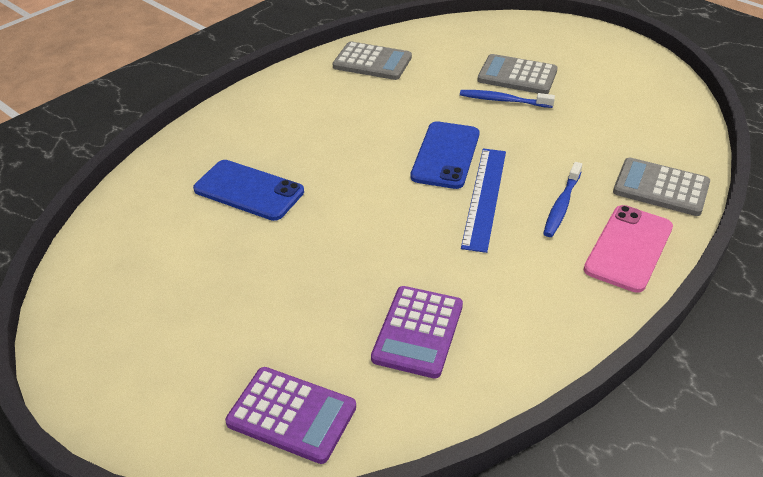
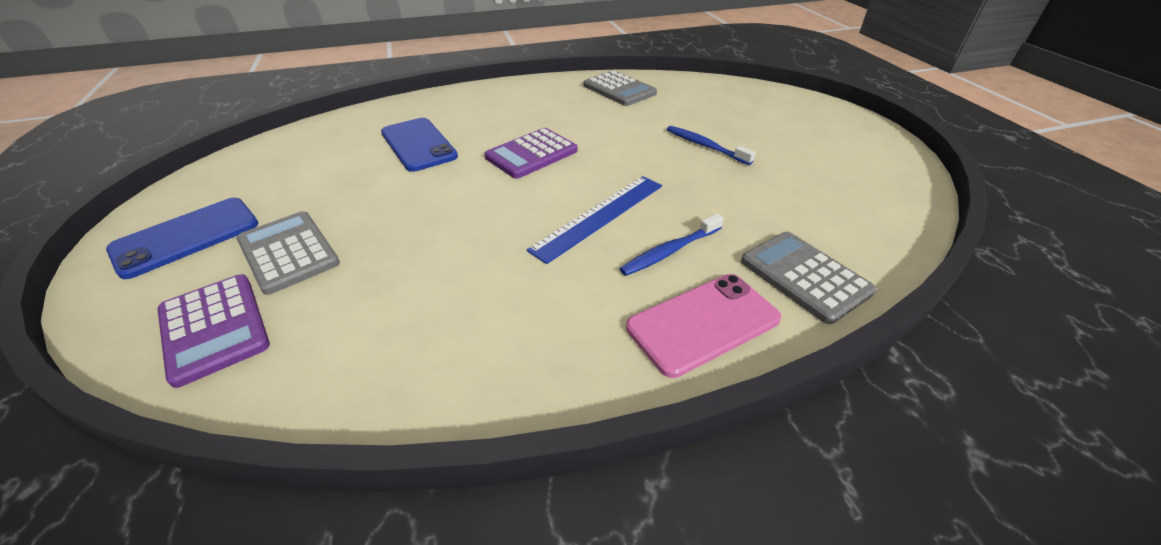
camera: 30 degrees right, 0 degrees up
purple calculator [371,286,463,379] -> purple calculator moved to [485,128,577,179]
blue phone [410,121,480,189] -> blue phone moved to [106,198,259,279]
grey calculator [477,54,558,94] -> grey calculator moved to [236,211,340,295]

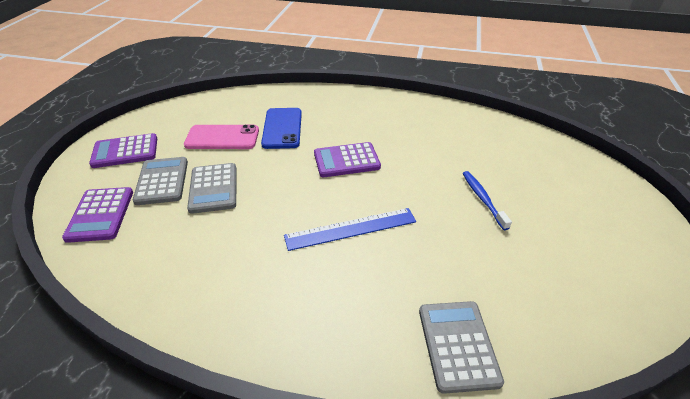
camera: 30 degrees right, 0 degrees up
blue phone [106,198,259,279] -> purple calculator [89,133,157,168]
grey calculator [584,70,657,106] -> grey calculator moved to [187,163,237,214]
blue toothbrush [620,213,724,276] -> none
pink phone [626,274,782,378] -> pink phone moved to [184,124,259,149]

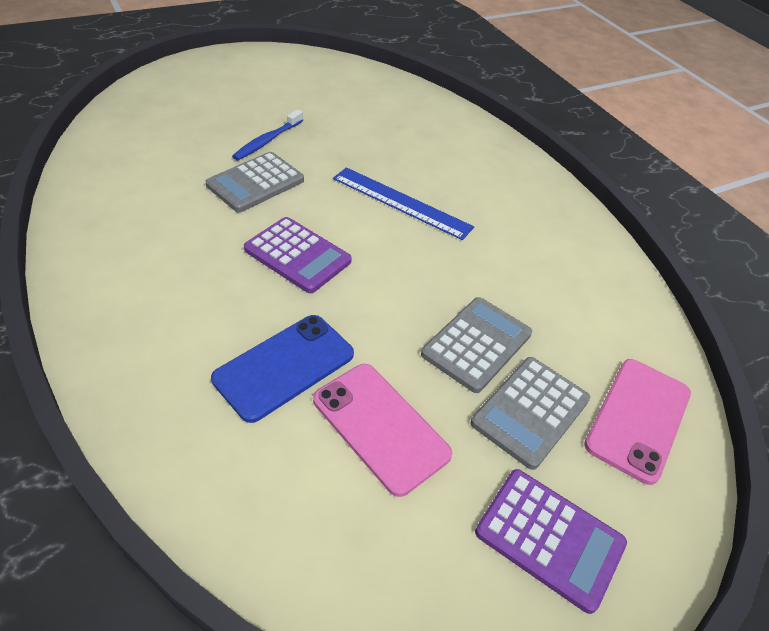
camera: 135 degrees left, 5 degrees up
purple calculator [62,187,133,243] -> pink phone [584,359,691,485]
grey calculator [419,301,504,394] -> grey calculator moved to [206,152,304,212]

